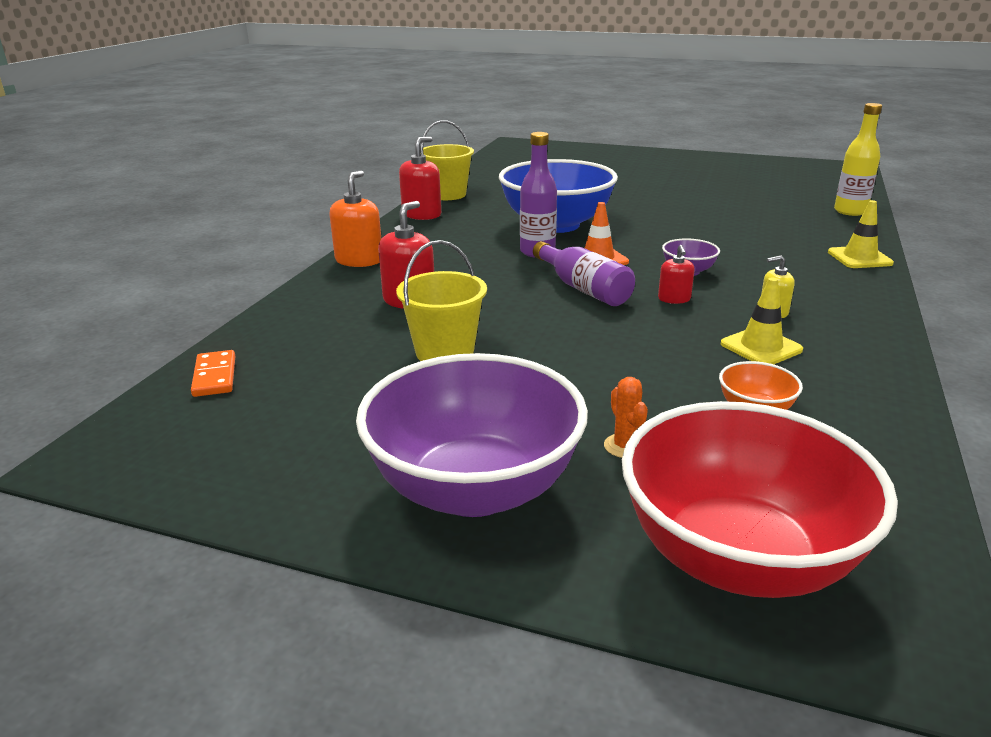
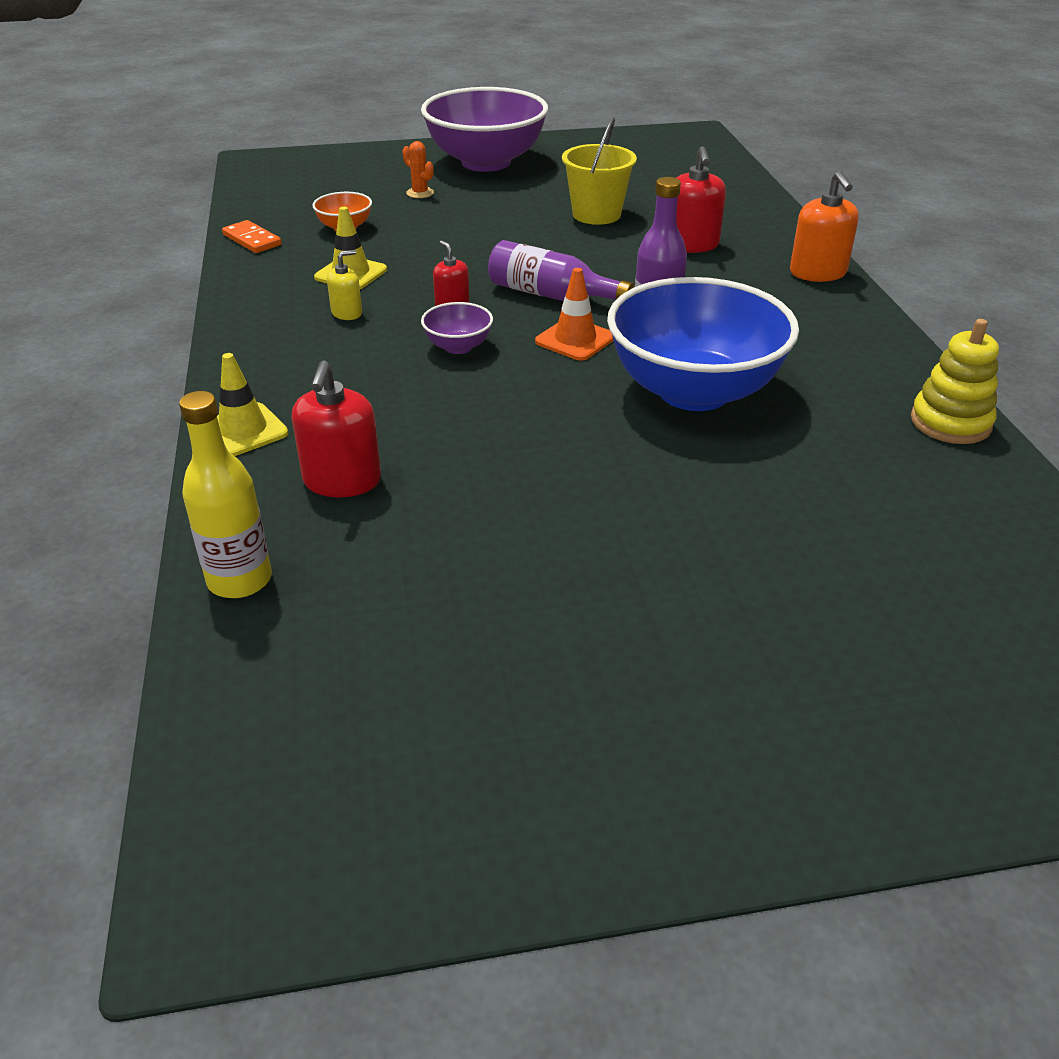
camera: 150 degrees right, 10 degrees up
orange domino [191,350,235,397] -> orange domino moved to [222,220,282,253]
red soap dispenser [399,136,441,220] -> red soap dispenser moved to [292,360,381,497]
yellow bucket [421,120,474,200] -> yellow stacking toy [911,319,999,444]
red bowl [622,401,898,598] -> none

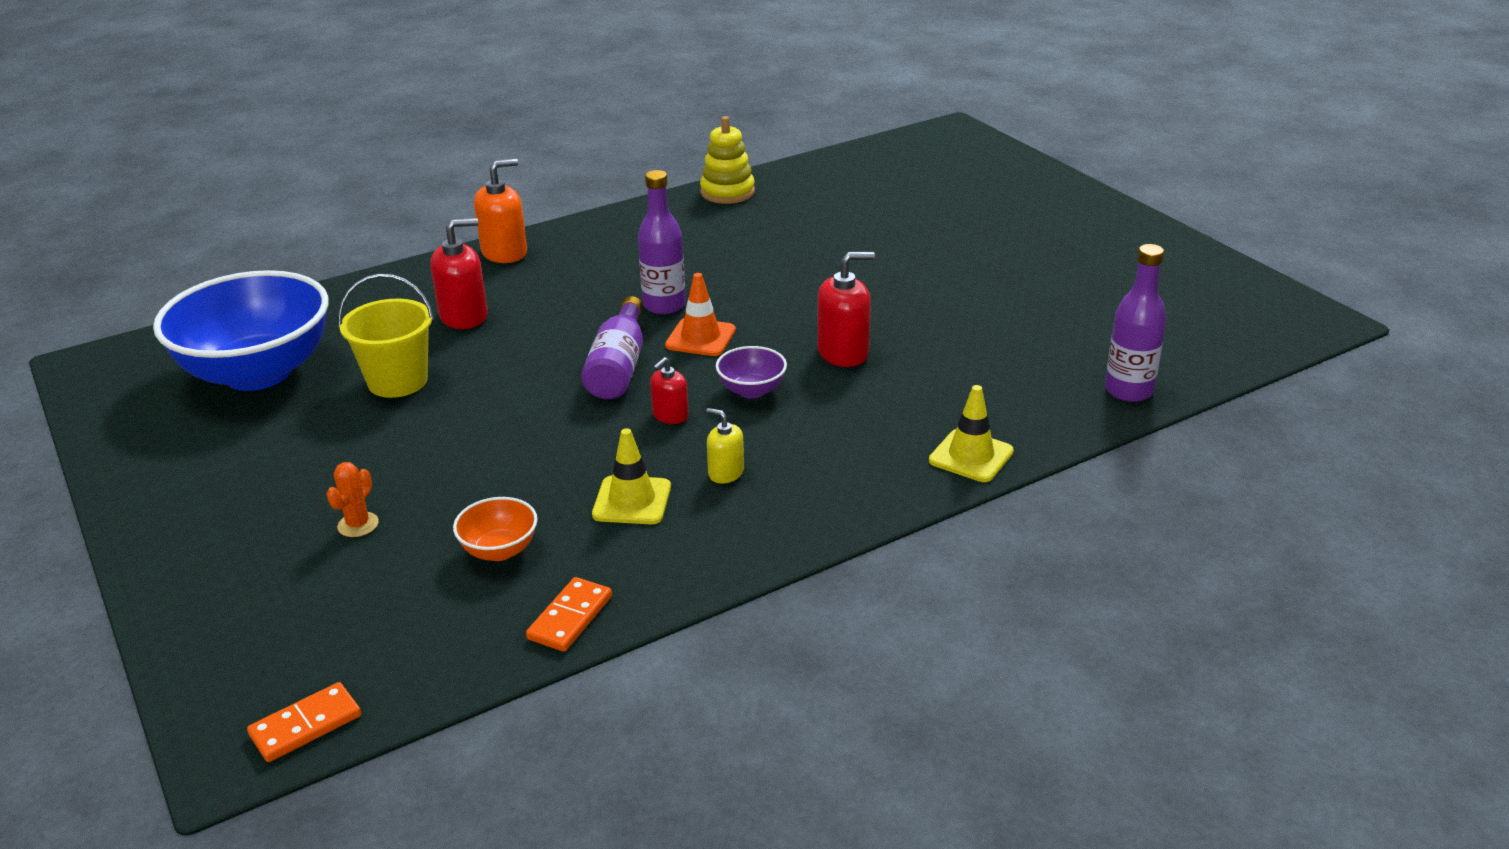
camera: 110 degrees left, 5 degrees down
yellow bottle [179,391,272,598] -> purple bottle [1105,244,1167,402]
red soap dispenser [292,360,381,497] -> red soap dispenser moved to [817,252,875,367]
purple bowl [421,87,548,172] -> none
blue bowl [607,277,799,411] -> blue bowl moved to [153,270,328,391]
none -> orange domino [247,682,361,762]

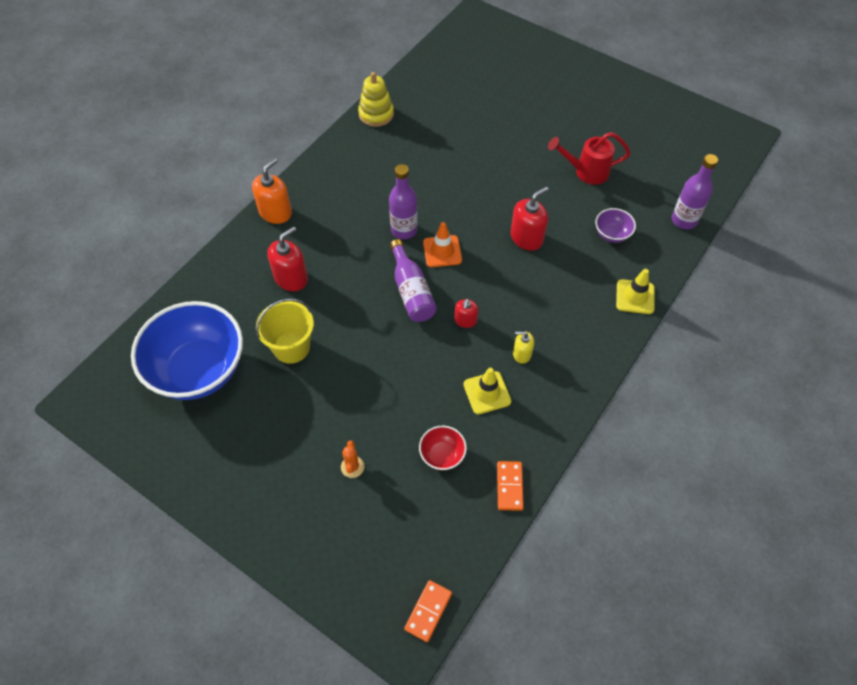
camera: 25 degrees left, 25 degrees up
orange bowl [453,497,538,561] -> red bowl [419,426,467,470]
purple bowl [716,346,787,399] -> purple bowl moved to [595,208,636,243]
none -> red watering can [548,132,630,185]

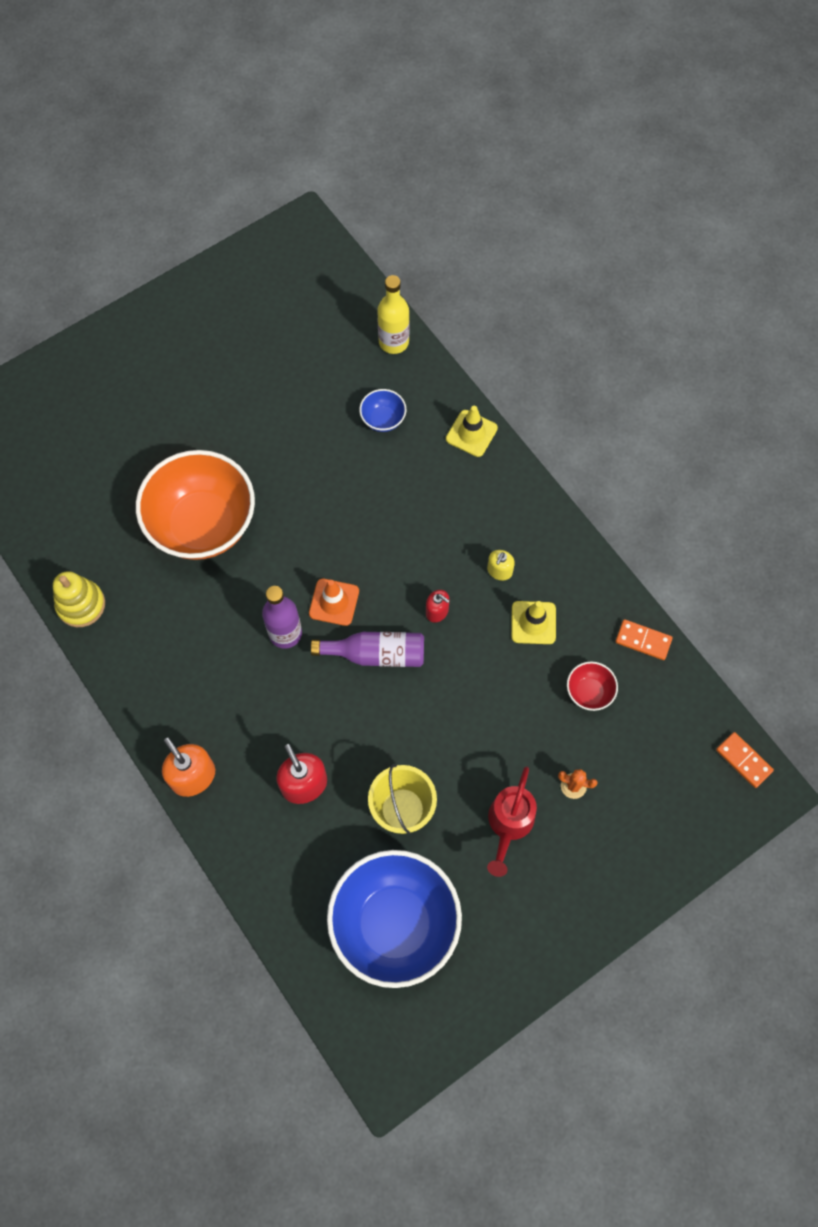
camera: 70 degrees left, 10 degrees up
red soap dispenser [511,187,548,251] -> none
red watering can [548,132,630,185] -> red watering can moved to [487,766,537,877]
purple bowl [595,208,636,243] -> blue bowl [359,389,406,432]
purple bottle [672,154,718,229] -> yellow bottle [377,275,409,354]
none -> orange bowl [136,450,255,560]

